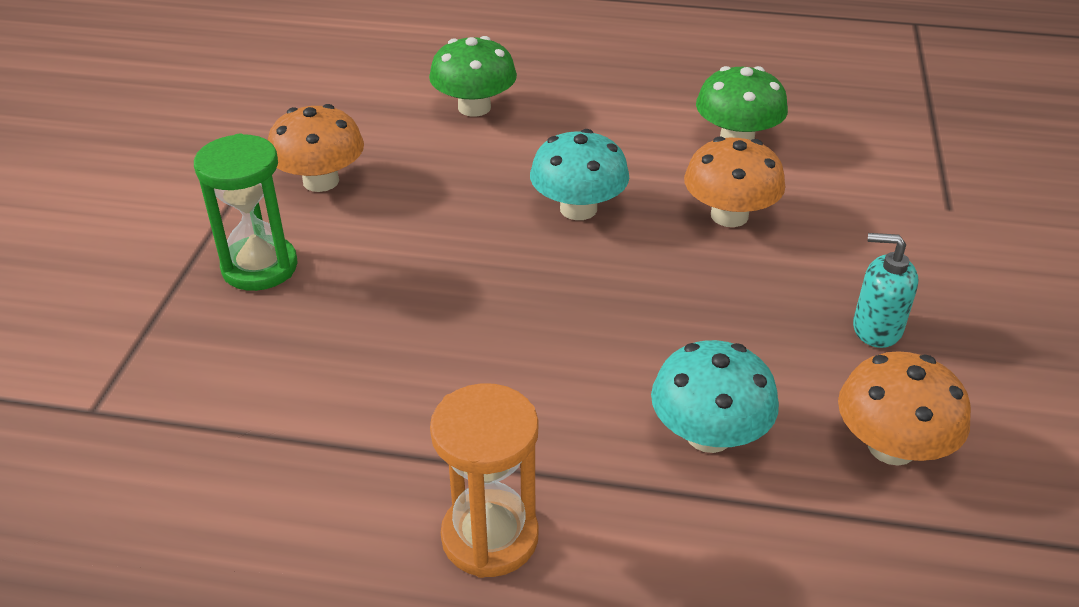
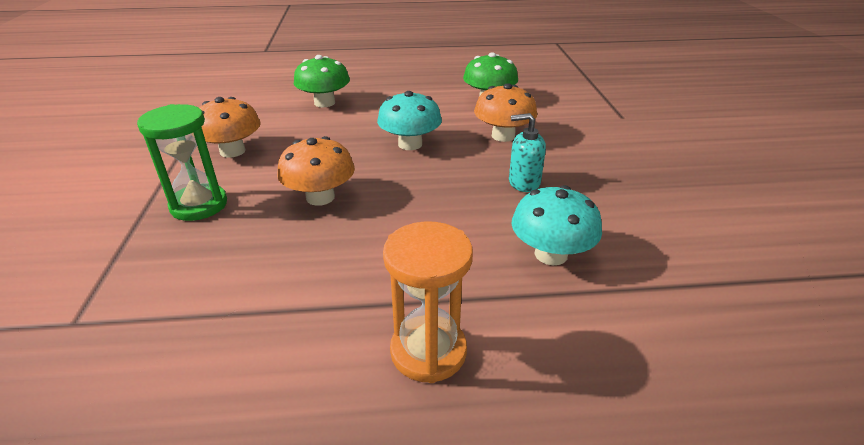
camera: 15 degrees left, 5 degrees down
orange mushroom [838,351,971,466] -> orange mushroom moved to [277,136,355,206]
turquoise soap dispenser [853,233,918,348] -> turquoise soap dispenser moved to [509,113,546,192]

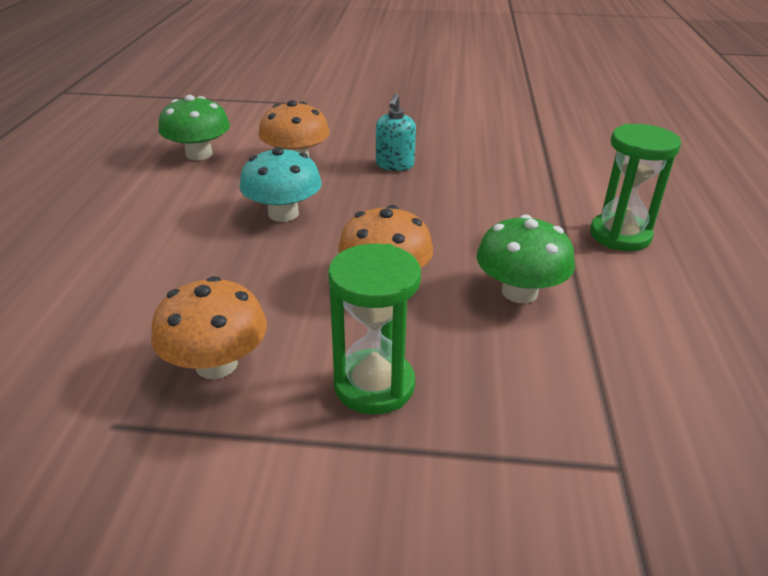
camera: 80 degrees left, 0 degrees up
green mushroom [294,55,350,107] -> green mushroom moved to [476,215,575,303]
orange hourglass [383,221,473,383] -> green hourglass [590,124,681,251]
turquoise mushroom [512,185,602,265] -> none

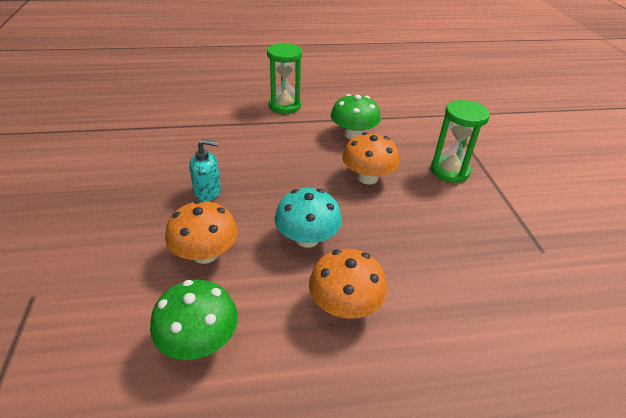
camera: 105 degrees left, 5 degrees up
orange mushroom [151,276,267,379] -> orange mushroom moved to [309,248,387,319]

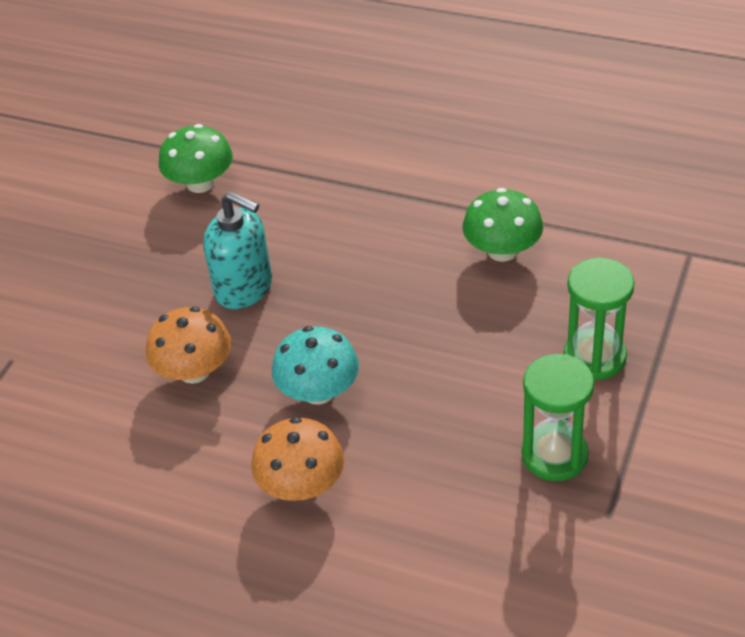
camera: 35 degrees right, 5 degrees up
green mushroom [150,280,238,360] -> green mushroom moved to [159,124,233,193]
turquoise soap dispenser [189,139,221,201] -> turquoise soap dispenser [203,191,272,309], size x1.52
green hourglass [267,43,302,114] -> green hourglass moved to [522,354,594,481]
orange mushroom [342,132,399,185] -> none

